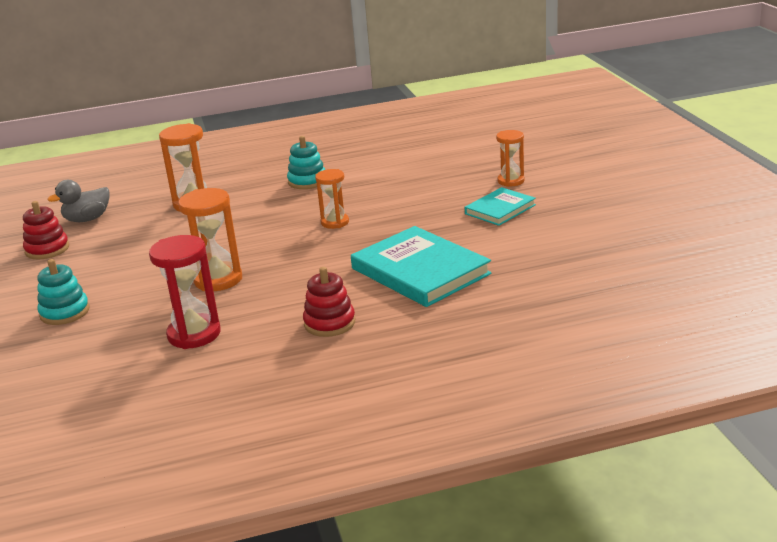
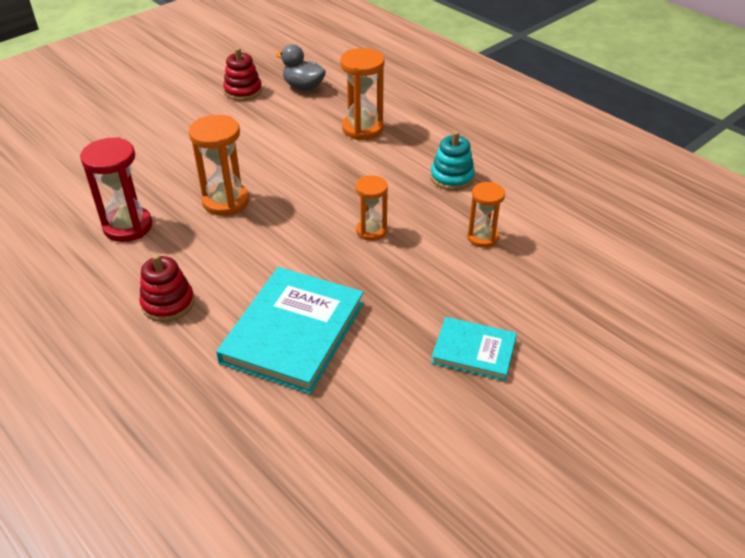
camera: 60 degrees right, 15 degrees up
turquoise stacking toy [37,259,90,325] -> none
orange hourglass [496,130,525,187] -> orange hourglass moved to [467,182,505,248]

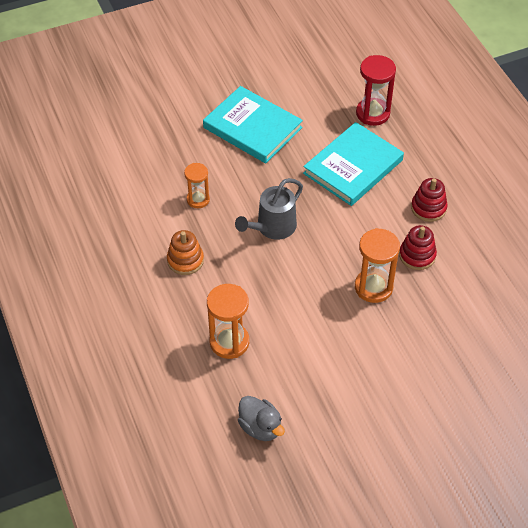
camera: 160 degrees left, 10 degrees up
red hourglass [80,137,152,242] -> red hourglass moved to [356,55,396,126]
red stacking toy [223,48,262,101] -> red stacking toy moved to [399,225,437,270]
orange hourglass [355,175,388,241] -> grey watering can [235,178,303,240]
turquoise stacking toy [430,131,475,191] -> orange stacking toy [167,230,204,275]
turquoise book [431,317,517,381] -> turquoise book [203,86,303,163], size x1.77

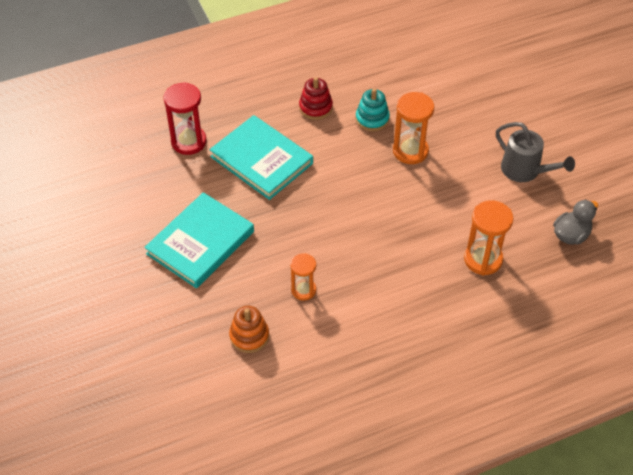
camera: 90 degrees left, 0 degrees up
orange stacking toy [167,230,204,275] -> orange stacking toy moved to [229,306,269,353]
grey watering can [235,178,303,240] -> grey watering can moved to [496,122,575,182]
red stacking toy [399,225,437,270] -> turquoise stacking toy [356,89,390,131]

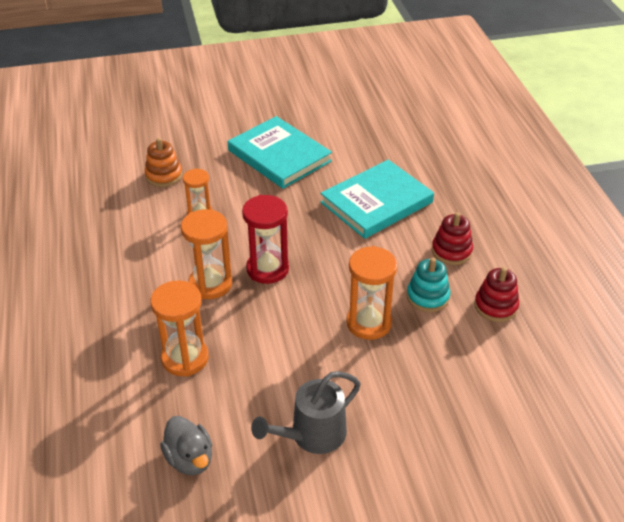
camera: 100 degrees right, 10 degrees down
red hourglass [164,82,207,155] -> red hourglass moved to [242,195,289,284]
none -> orange hourglass [181,209,232,299]
none -> red stacking toy [474,267,519,322]

